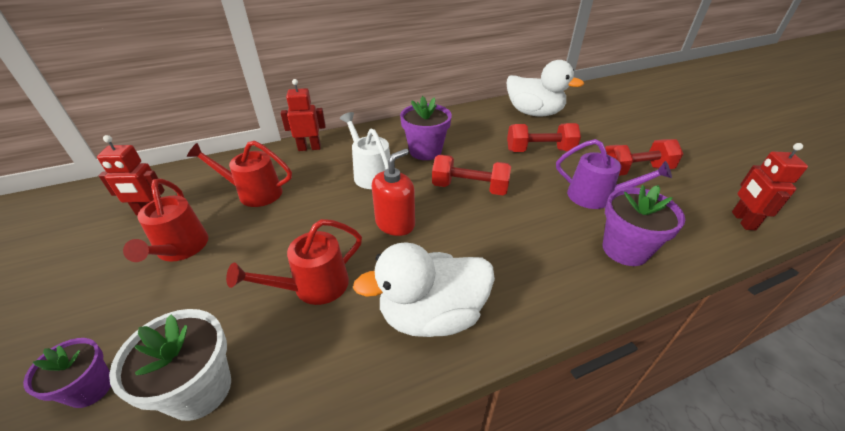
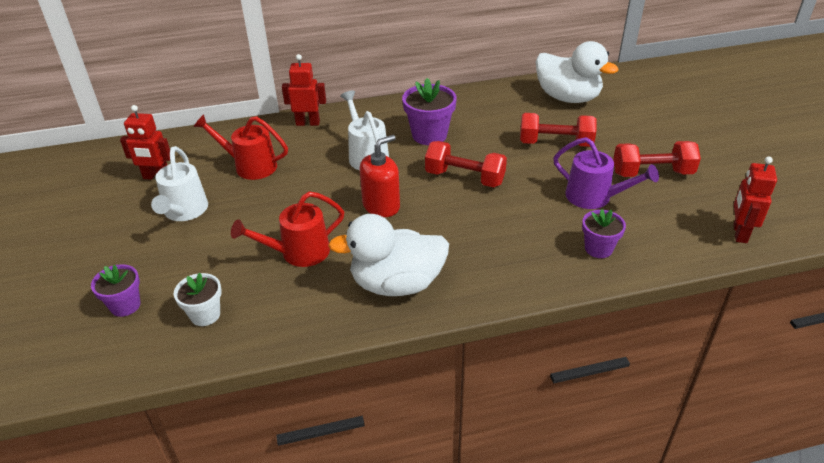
camera: 10 degrees right, 0 degrees up
white flower pot [109,309,231,421] -> white flower pot [174,273,222,326], size x0.64
red watering can [123,178,208,262] -> white watering can [151,146,208,221]
purple flower pot [603,185,685,266] -> purple flower pot [582,209,626,258], size x0.64

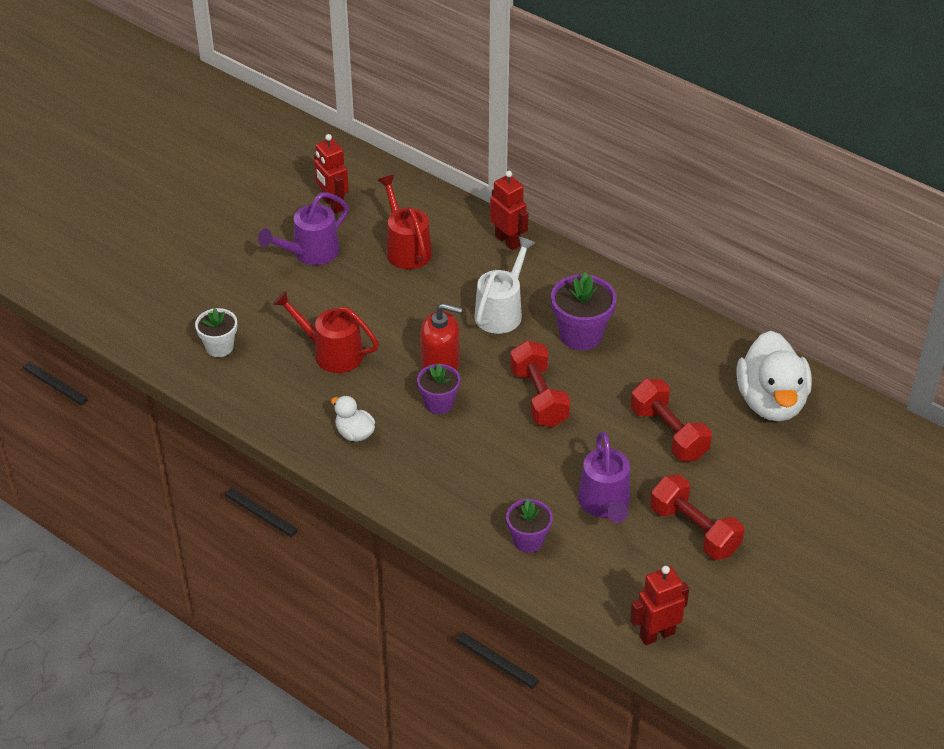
camera: 50 degrees right, 5 degrees up
purple flower pot [91,264,140,317] -> purple flower pot moved to [417,364,460,414]
white watering can [151,146,208,221] -> purple watering can [258,192,349,265]
white duck [328,214,449,296] -> white duck [331,396,375,442], size x0.48

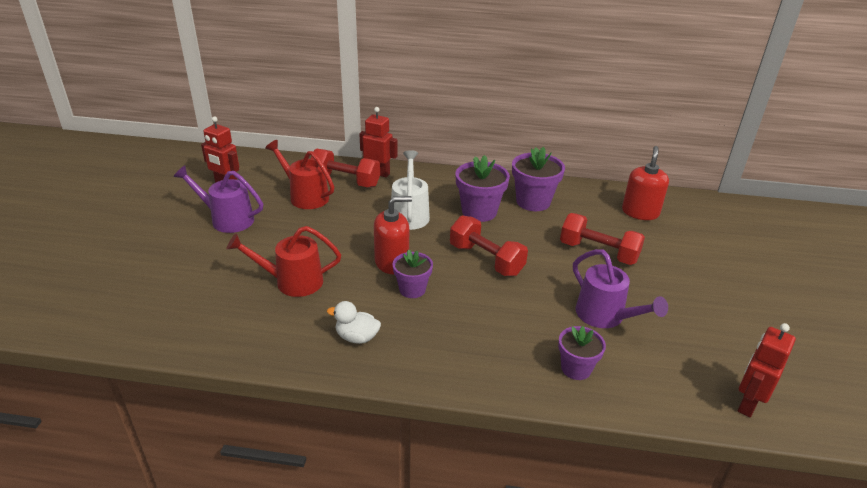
camera: 30 degrees left, 10 degrees down
white flower pot [195,308,237,357] -> none
purple watering can [258,192,349,265] -> purple watering can turned 90 degrees clockwise [173,165,263,233]
red dumbbell [650,474,744,560] -> red dumbbell moved to [310,149,380,188]
white duck [736,331,812,421] -> red soap dispenser [622,146,669,220]
none -> purple flower pot [512,147,565,211]

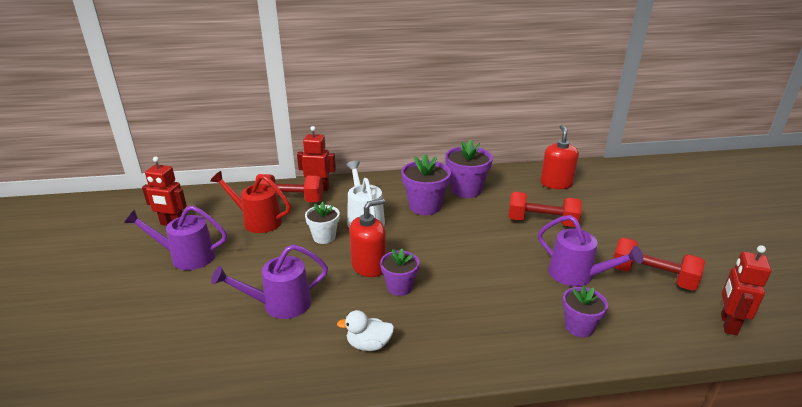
camera: 15 degrees left, 5 degrees down
red watering can [226,226,341,297] -> purple watering can [211,244,328,319]
red dumbbell [450,215,528,276] -> red dumbbell moved to [614,237,705,291]
none -> white flower pot [305,202,340,244]

